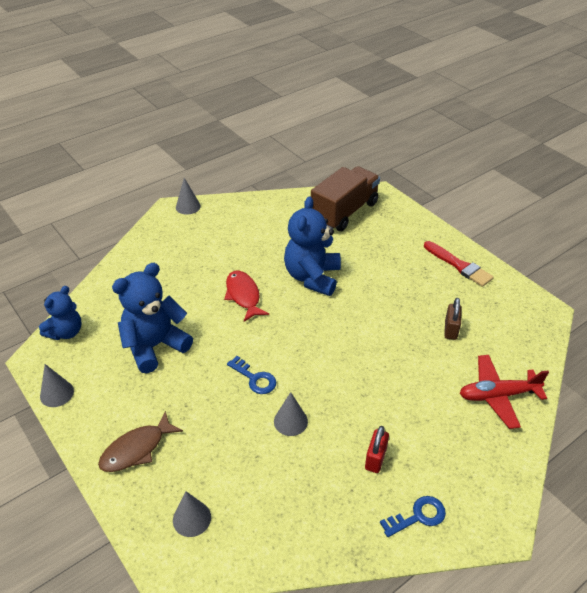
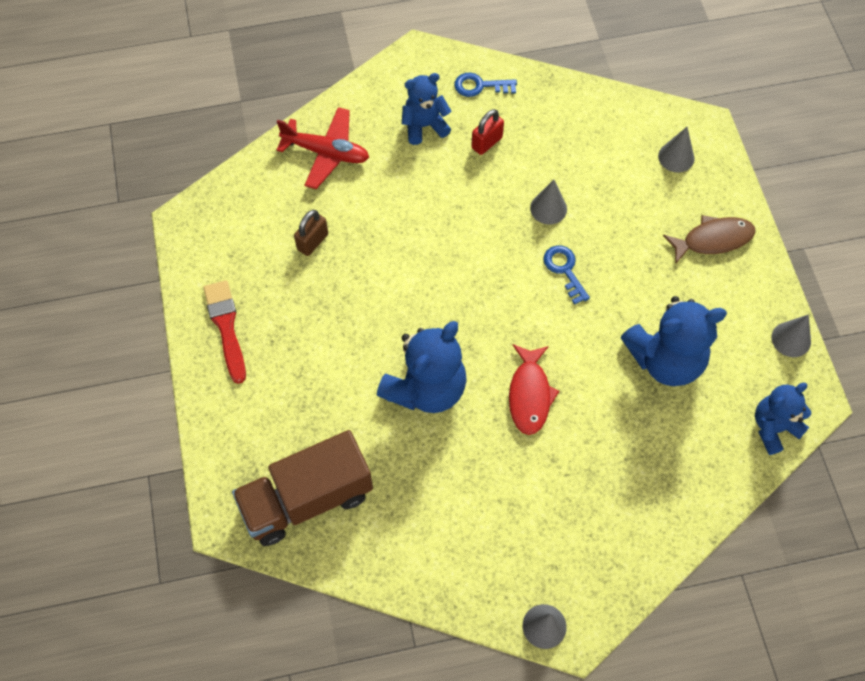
camera: 155 degrees left, 20 degrees up
none -> blue teddy bear [402,73,451,145]

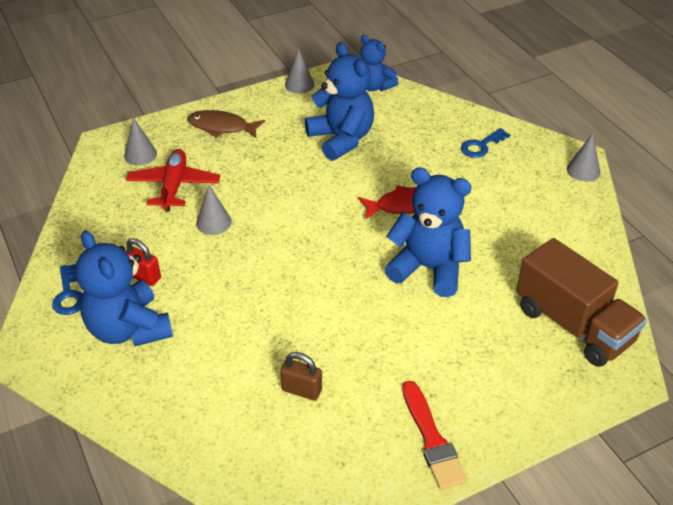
camera: 105 degrees left, 20 degrees down
red brush [203,280,246,384] -> red brush turned 75 degrees counterclockwise [402,381,467,490]
red plane [277,107,369,189] -> red plane moved to [126,149,220,212]
blue teddy bear [402,73,451,145] -> blue teddy bear [75,230,173,347], size x1.60
blue key [543,246,590,305] -> blue key moved to [461,128,510,158]
brown fish [663,215,756,264] -> brown fish turned 45 degrees counterclockwise [188,110,265,139]

